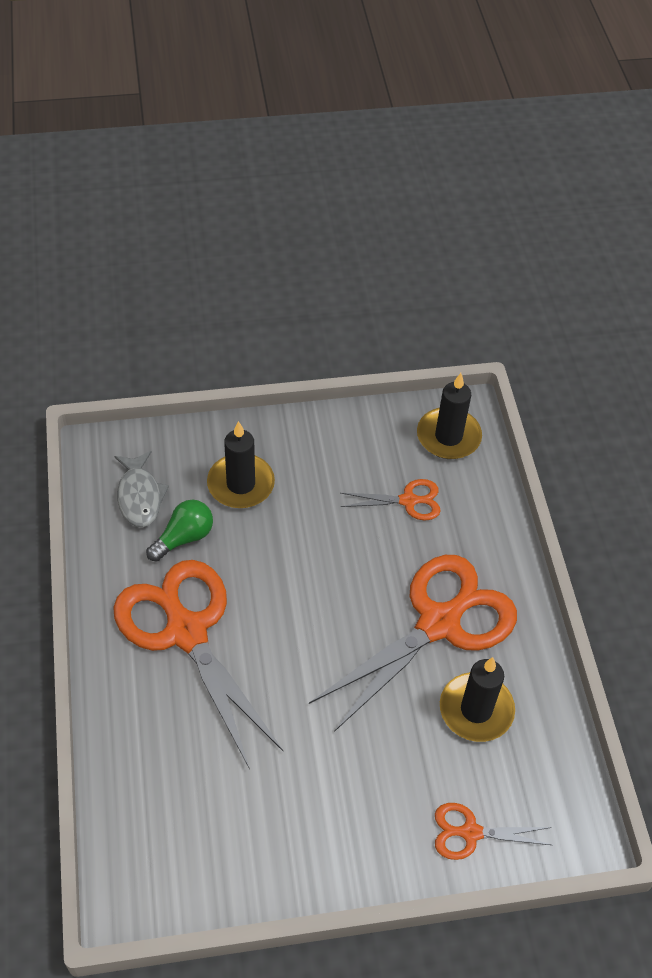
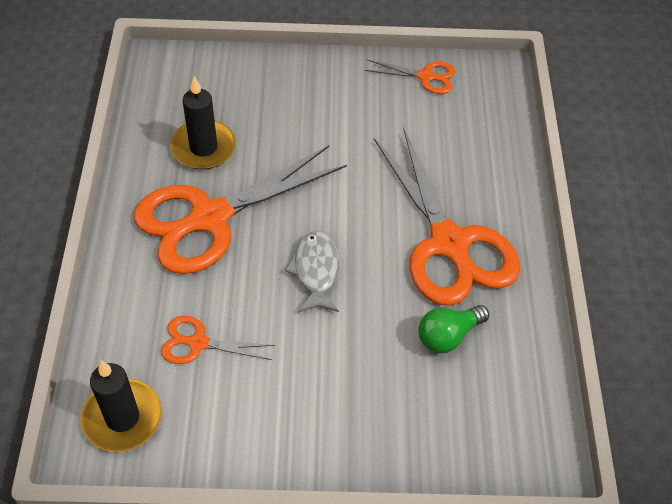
camera: 170 degrees left, 0 degrees up
grey fish [114,451,169,527] -> grey fish moved to [285,230,339,313]
black candle [207,421,275,508] -> none
orange scissors [435,803,551,860] -> orange scissors moved to [365,59,455,94]

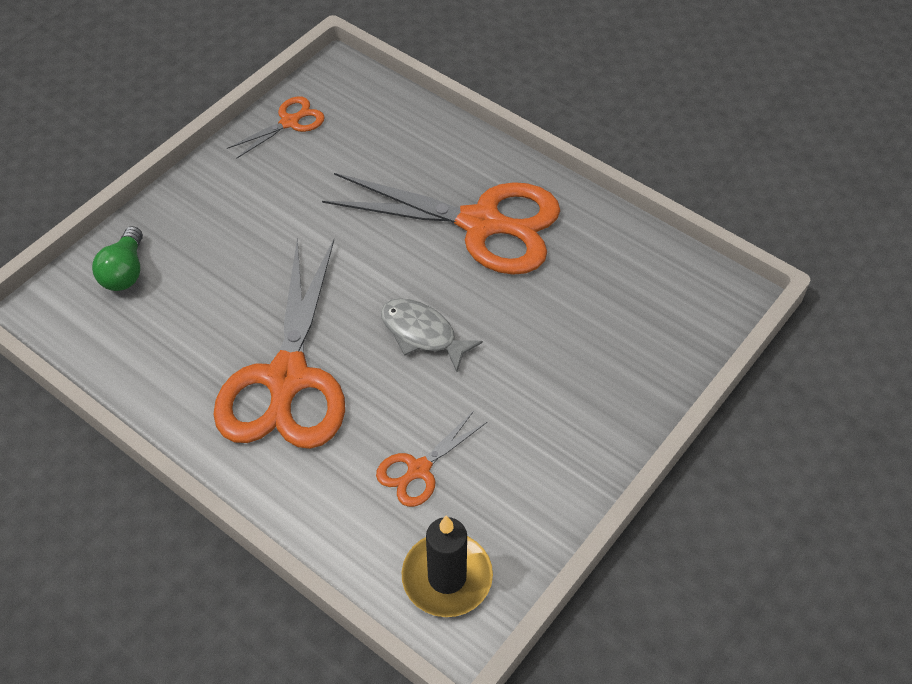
camera: 50 degrees left, 0 degrees up
black candle [170,76,236,170] -> none
green light bulb [419,305,489,353] -> green light bulb moved to [92,226,143,291]

